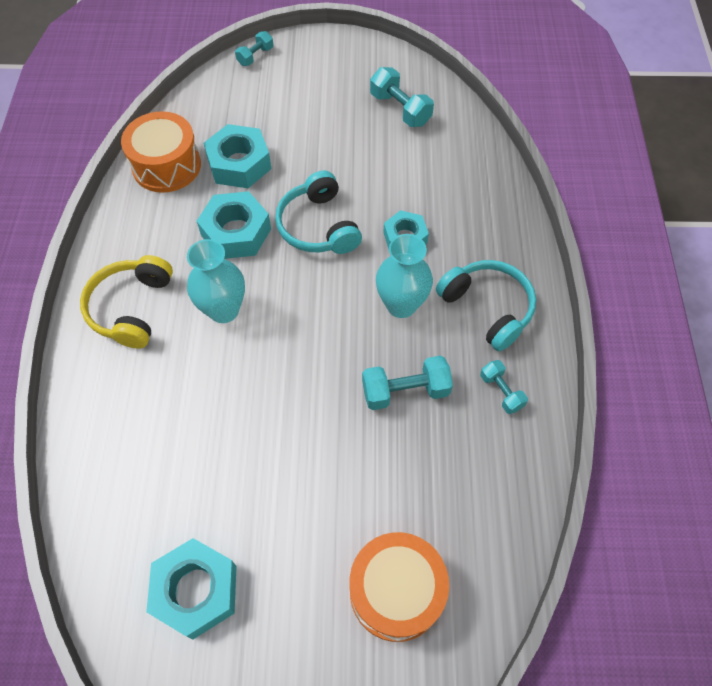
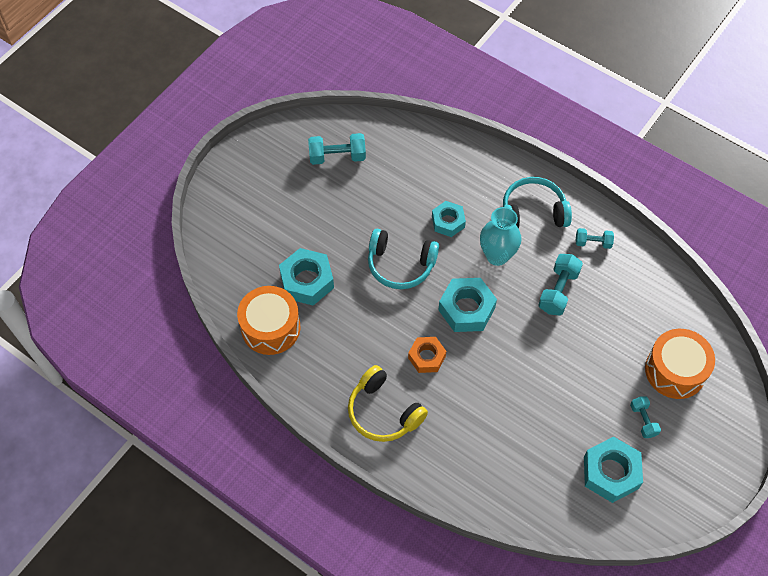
camera: 55 degrees left, 0 degrees up
turquoise vase [187,239,245,323] -> orange nut [408,337,446,373]
turquoise nut [197,191,271,259] -> turquoise nut moved to [439,278,497,332]
turquoise dumbbell [235,31,273,66] -> turquoise dumbbell moved to [630,396,661,438]

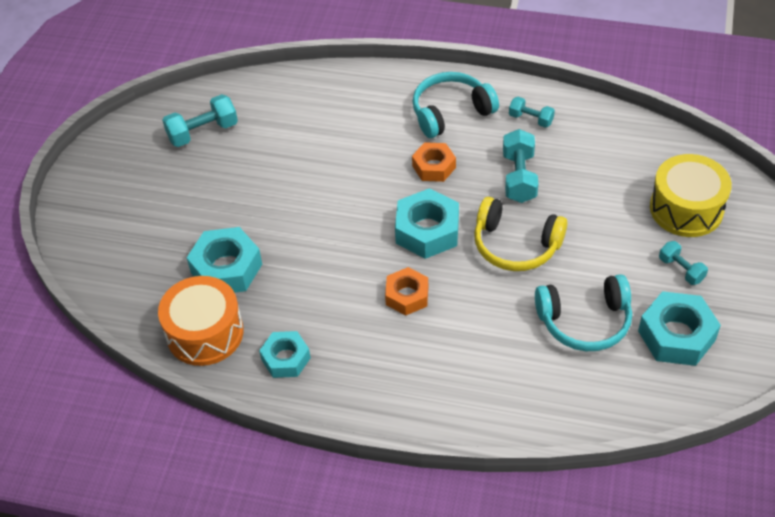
camera: 20 degrees left, 10 degrees down
yellow headphones [348,365,428,442] -> yellow headphones moved to [474,197,567,271]
turquoise headphones [368,229,439,289] -> turquoise headphones moved to [535,274,632,351]
turquoise nut [432,201,466,237] -> turquoise nut moved to [259,331,311,378]
turquoise vase [480,207,522,266] -> orange nut [412,142,456,182]
turquoise dumbbell [576,228,614,249] -> turquoise dumbbell turned 45 degrees clockwise [509,97,555,128]
orange drum [645,329,715,399] -> yellow drum [650,154,732,237]

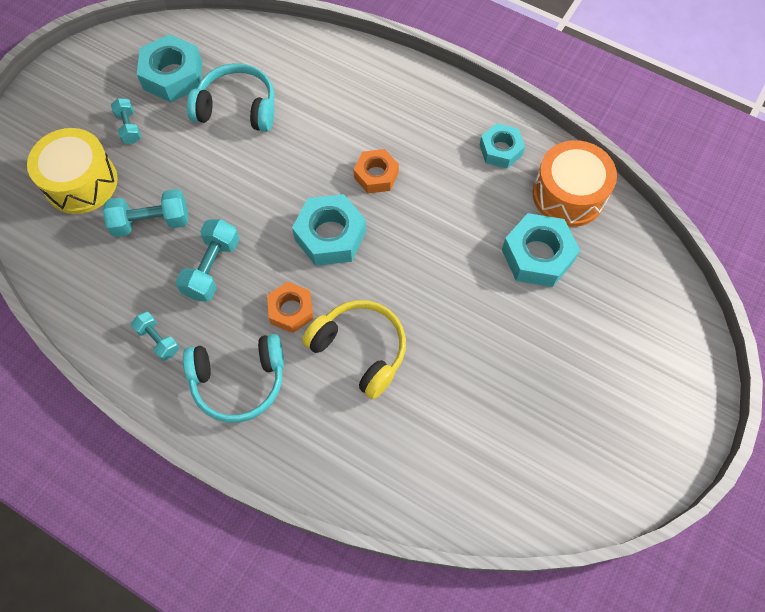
camera: 165 degrees left, 15 degrees up
turquoise dumbbell [162,94,238,147] -> turquoise dumbbell moved to [103,189,189,237]
yellow headphones [474,197,567,271] -> yellow headphones moved to [302,300,406,399]

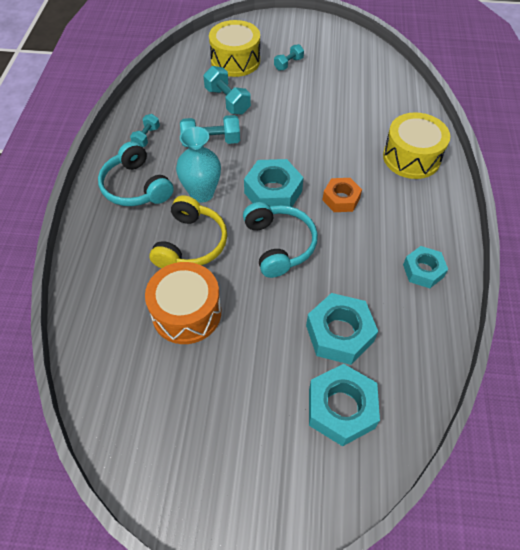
camera: 65 degrees right, 10 degrees down
turquoise nut [137,34,202,102] -> turquoise nut moved to [309,364,380,446]
turquoise headphones [187,63,275,132] -> turquoise headphones moved to [243,202,318,278]
orange nut [267,282,313,333] -> turquoise vase [176,126,221,202]
orange drum [533,140,617,227] -> orange drum moved to [145,262,221,344]
none -> yellow drum [383,112,450,179]

